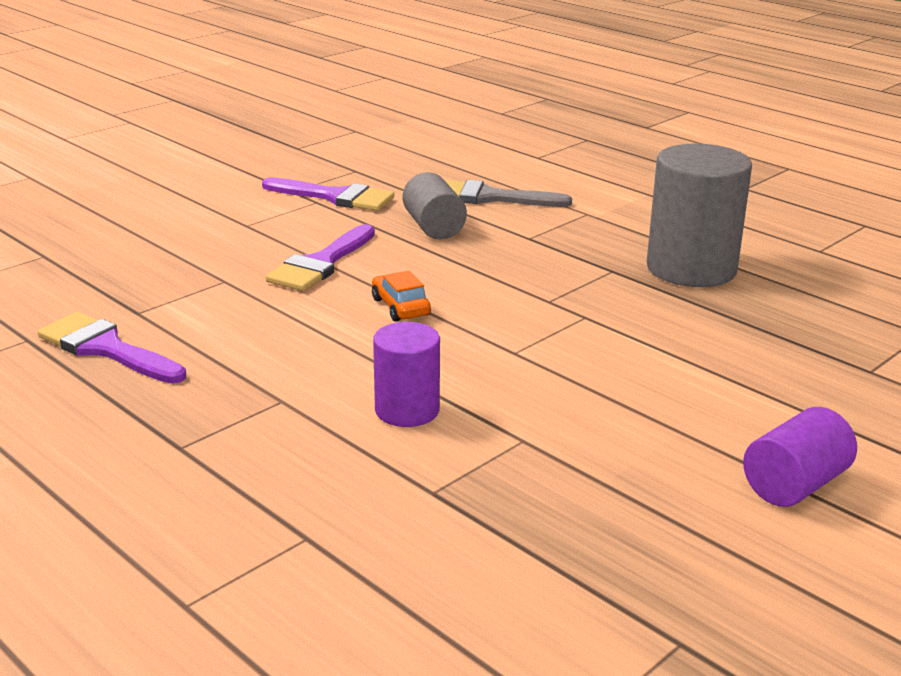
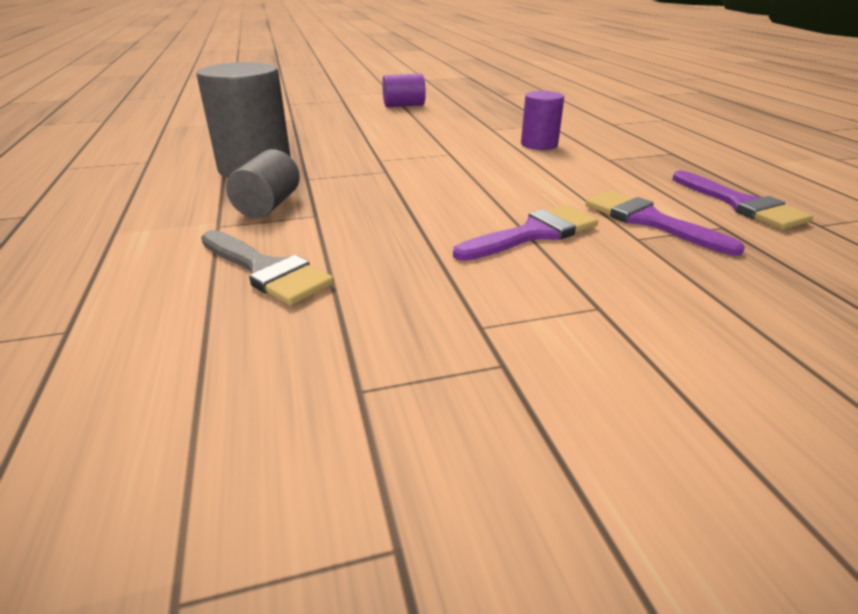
camera: 150 degrees left, 5 degrees up
purple brush [262,177,395,211] -> purple brush moved to [586,190,745,256]
orange car [372,271,431,322] -> none
grey cylinder [403,172,467,239] -> grey cylinder moved to [226,149,300,218]

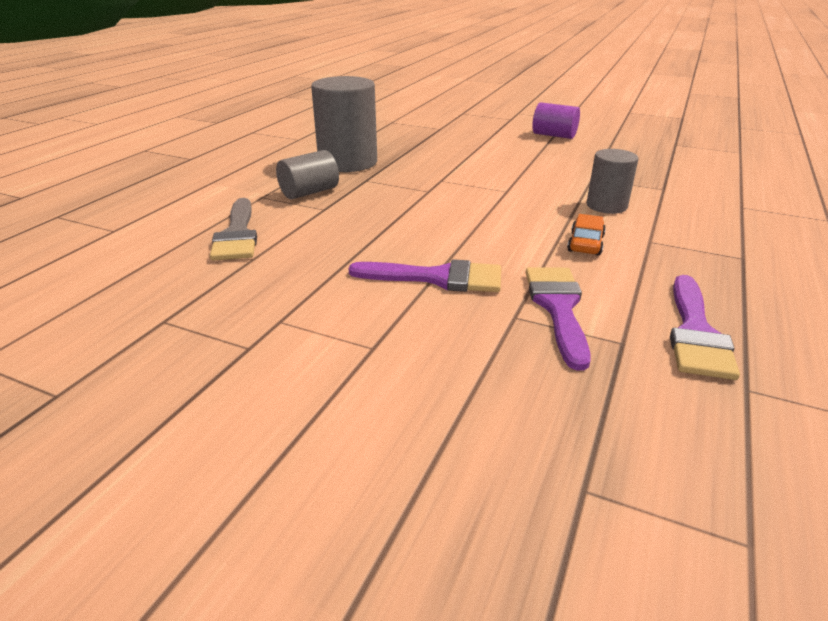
camera: 40 degrees right, 0 degrees up
purple cylinder [521,91,564,150] -> grey cylinder [586,149,638,214]
none -> orange car [567,214,606,256]

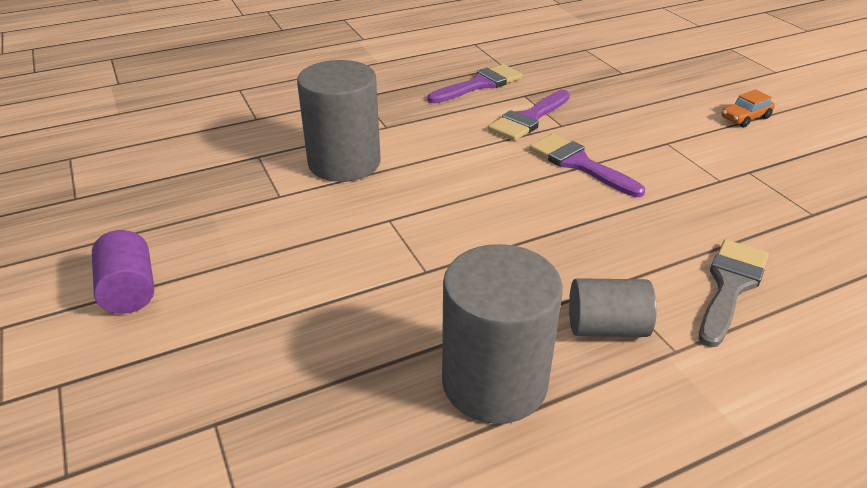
camera: 140 degrees left, 5 degrees up
orange car [567,214,606,256] -> orange car moved to [722,89,775,127]
grey cylinder [586,149,638,214] -> grey cylinder [297,60,381,182], size x1.74

